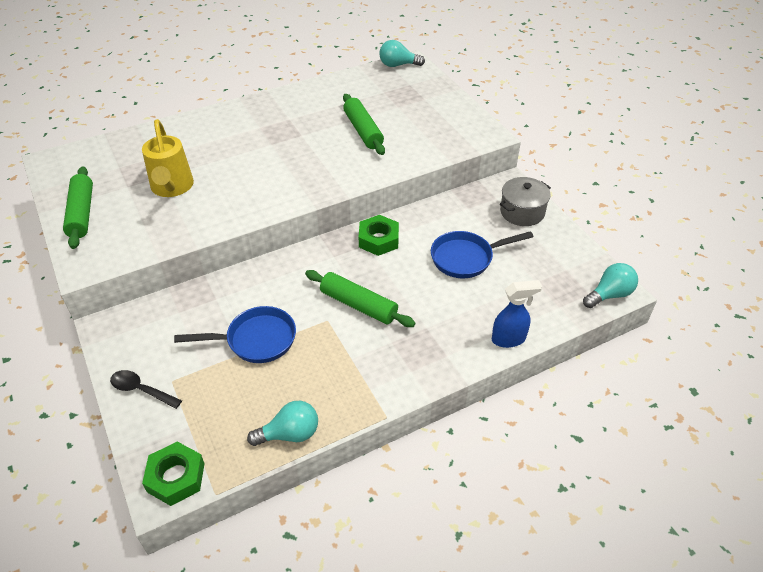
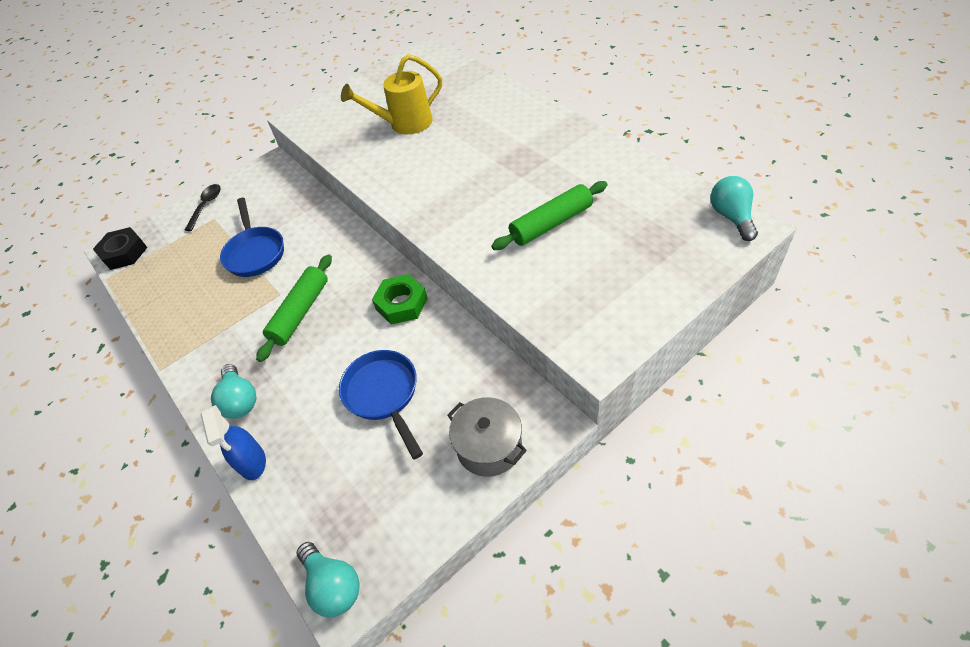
camera: 85 degrees right, 5 degrees up
green rolling pin [63,166,93,249] -> none
green nut [142,442,205,506] -> black nut [93,227,148,270]
turquoise light bulb [247,401,318,446] -> turquoise light bulb moved to [211,364,256,419]

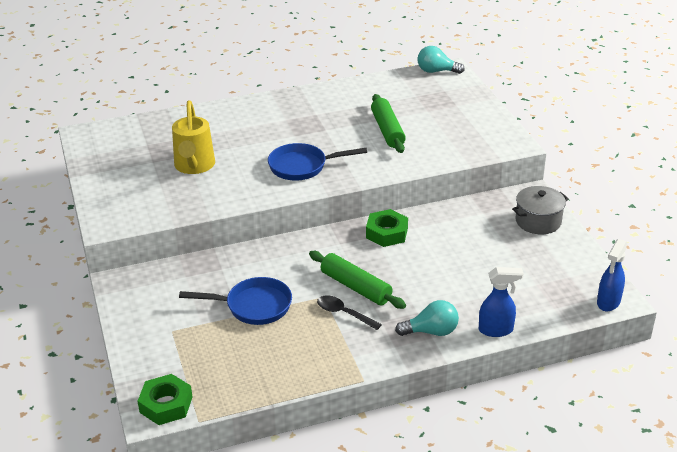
camera: 75 degrees left, 15 degrees down
black nut [93,227,148,270] -> green nut [138,374,193,425]
black spoon [185,184,221,231] -> black spoon moved to [317,295,382,330]
turquoise light bulb [297,542,360,617] -> blue spray bottle [597,239,628,311]
blue pan [339,350,423,459] -> blue pan moved to [268,143,367,181]

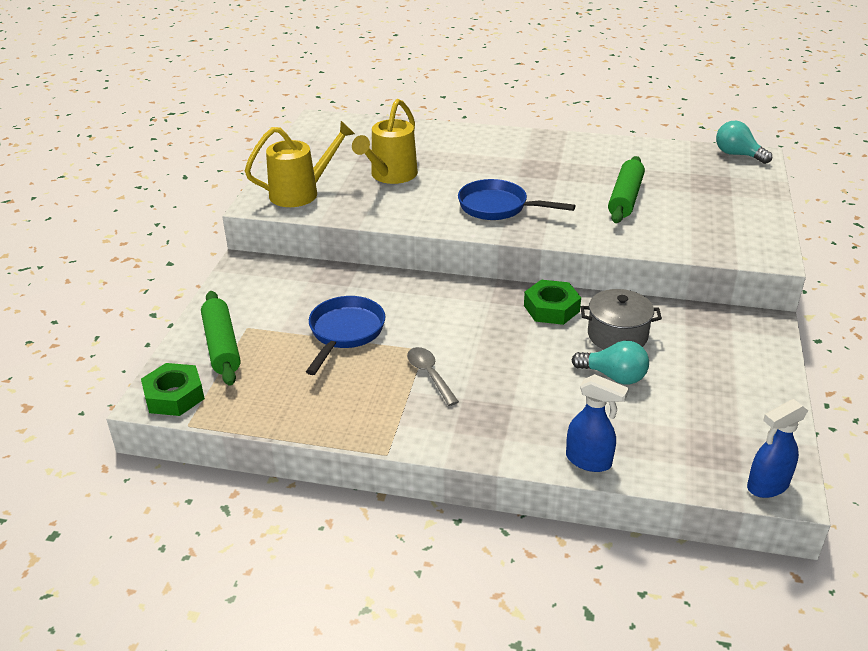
camera: 30 degrees right, 0 degrees up
blue pan [179,277,292,325] -> blue pan turned 105 degrees counterclockwise [306,296,385,375]
green rolling pin [309,251,406,309] -> green rolling pin moved to [201,291,241,386]
black spoon [317,295,382,330] -> grey spoon [407,347,459,406]
turquoise light bulb [395,300,459,336] -> turquoise light bulb moved to [572,341,649,384]
grey pot [512,186,569,234] -> grey pot moved to [581,289,662,350]
none -> yellow watering can [245,121,355,207]

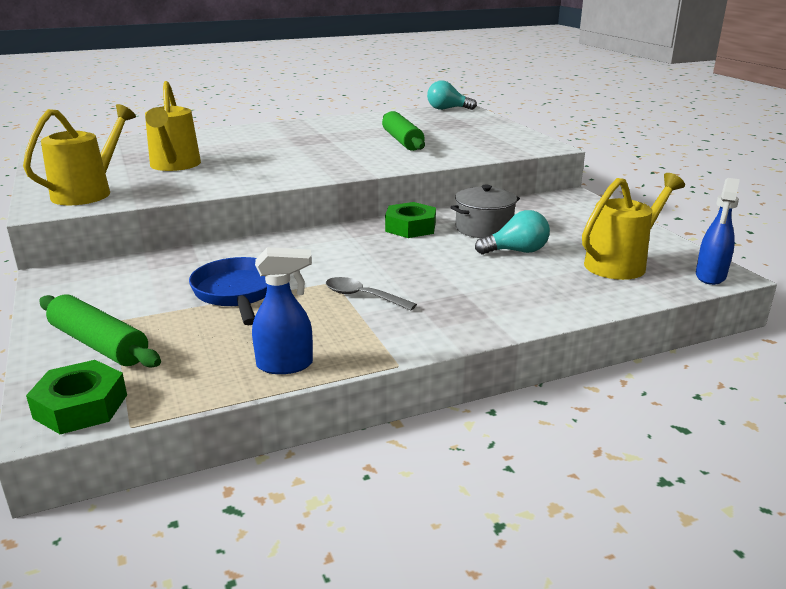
camera: 35 degrees left, 10 degrees down
blue pan [458,179,576,220] -> none
blue spray bottle [566,374,629,472] -> blue spray bottle moved to [252,247,313,374]
none -> yellow watering can [582,173,685,280]

